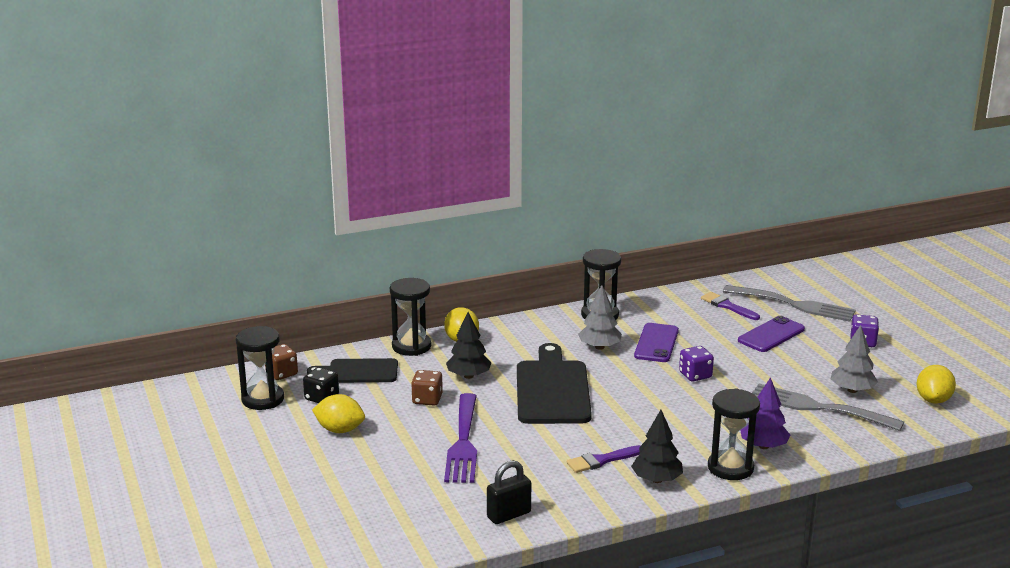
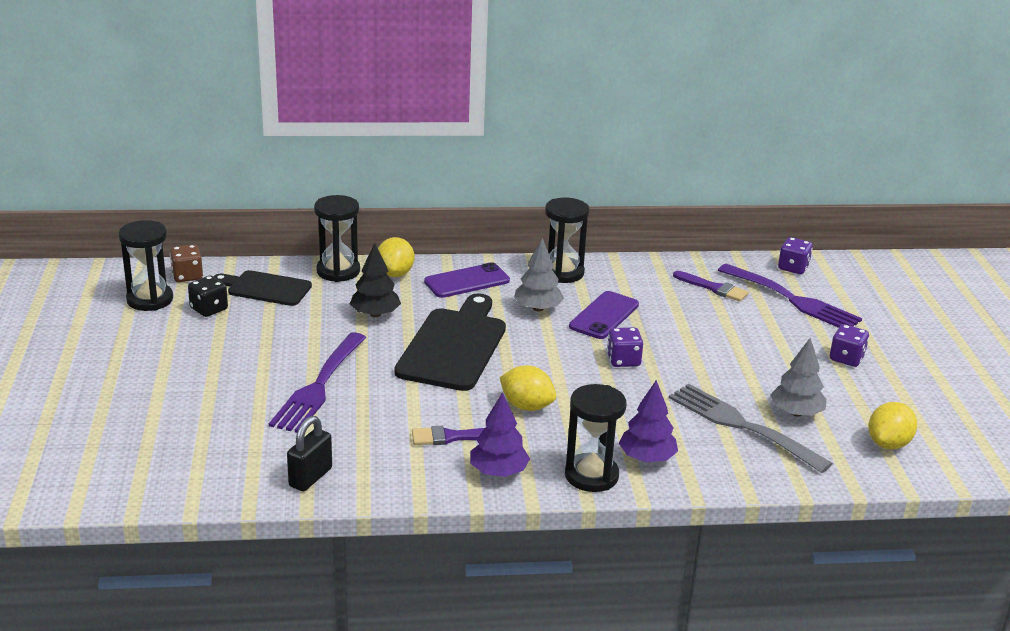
camera: 15 degrees right, 5 degrees up
yellow lemon [312,394,365,433] -> yellow lemon moved to [500,365,556,411]
brown dice [411,370,443,406] -> none
black padlock [487,460,531,524] -> black padlock turned 45 degrees counterclockwise [287,416,332,491]
black tree [631,410,683,483] -> purple tree [470,392,530,477]
purple brush [701,292,760,320] -> purple brush turned 150 degrees clockwise [673,271,749,302]
grey fork [723,285,856,322] -> purple fork [718,264,862,328]
purple phone [738,316,805,352] -> purple phone moved to [424,262,510,298]
none -> purple dice [778,237,813,274]

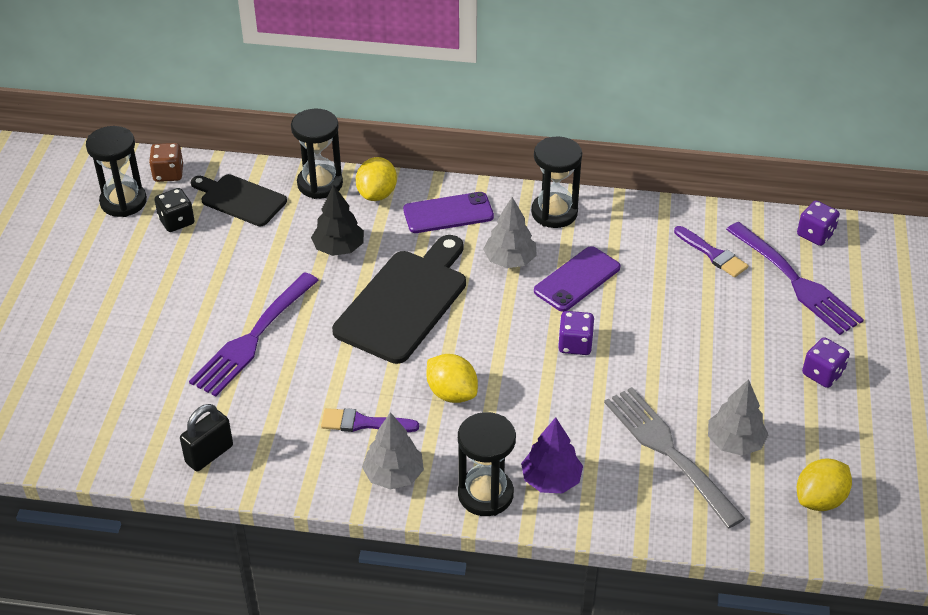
camera: 15 degrees right, 15 degrees up
purple tree [470,392,530,477] -> grey tree [362,412,424,490]

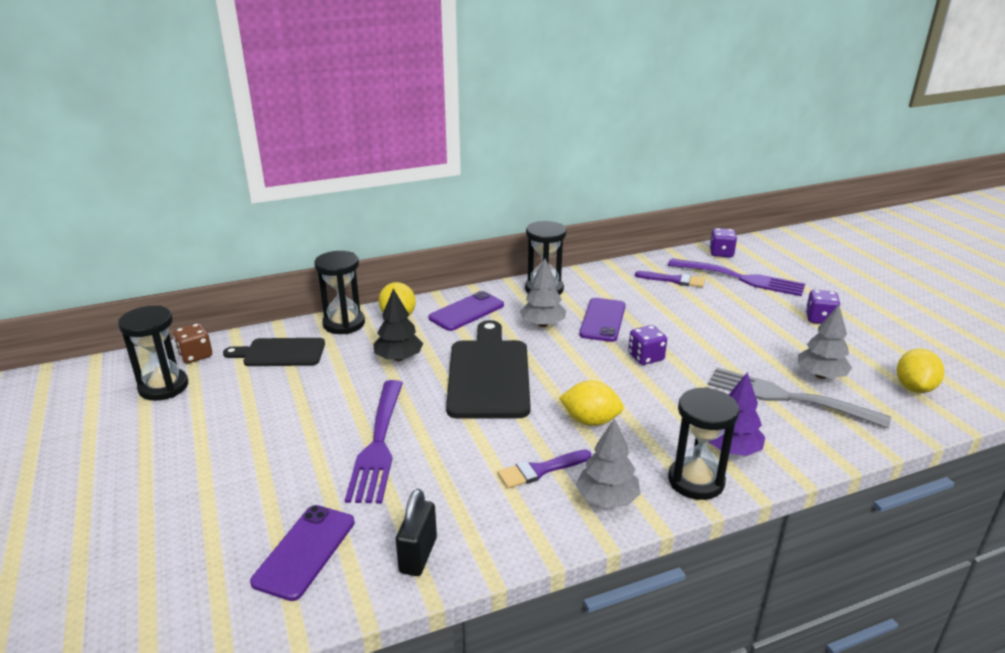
camera: 30 degrees left, 15 degrees down
black dice [154,188,195,232] -> none
none -> purple phone [250,505,355,601]

